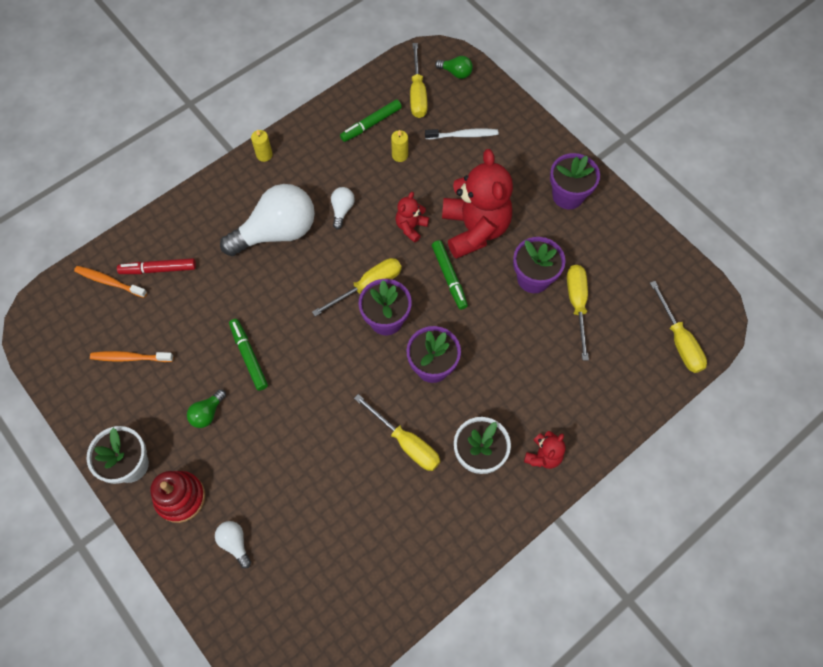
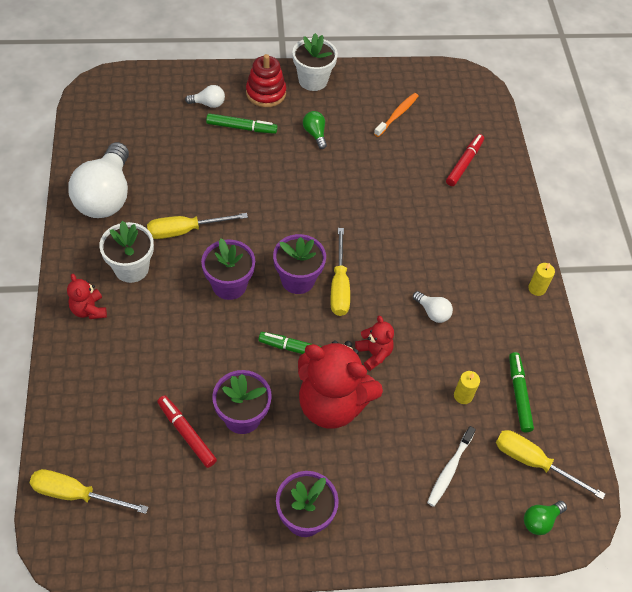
camera: 120 degrees right, 10 degrees down
orange toothbrush [74,266,147,298] -> none
white light bulb [220,184,315,256] -> white light bulb moved to [68,142,129,218]
green marker [229,319,268,391] -> green marker moved to [206,113,278,134]
yellow screwdriver [567,265,589,361] -> red marker [157,395,217,468]

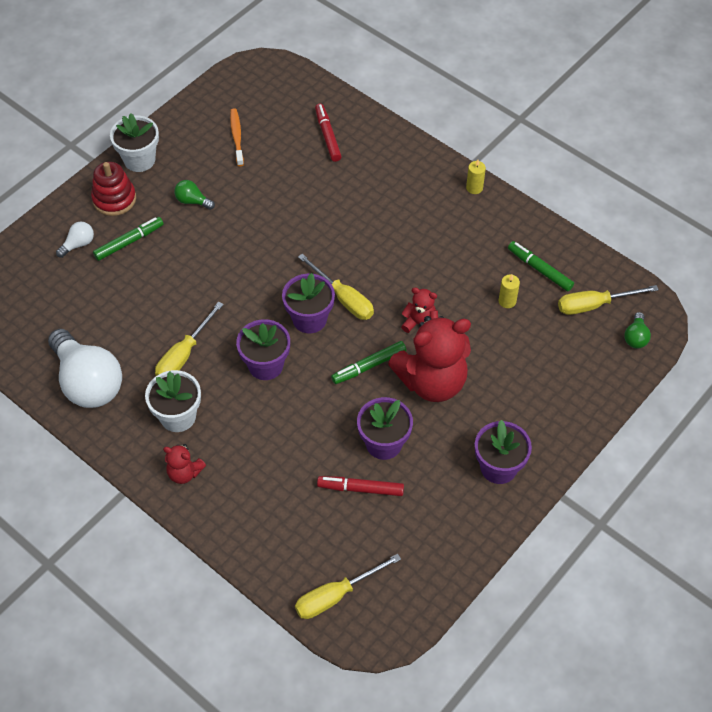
camera: 40 degrees left, 0 degrees up
white light bulb [413,291,453,323] -> none
white toothbrush [427,426,476,507] -> none

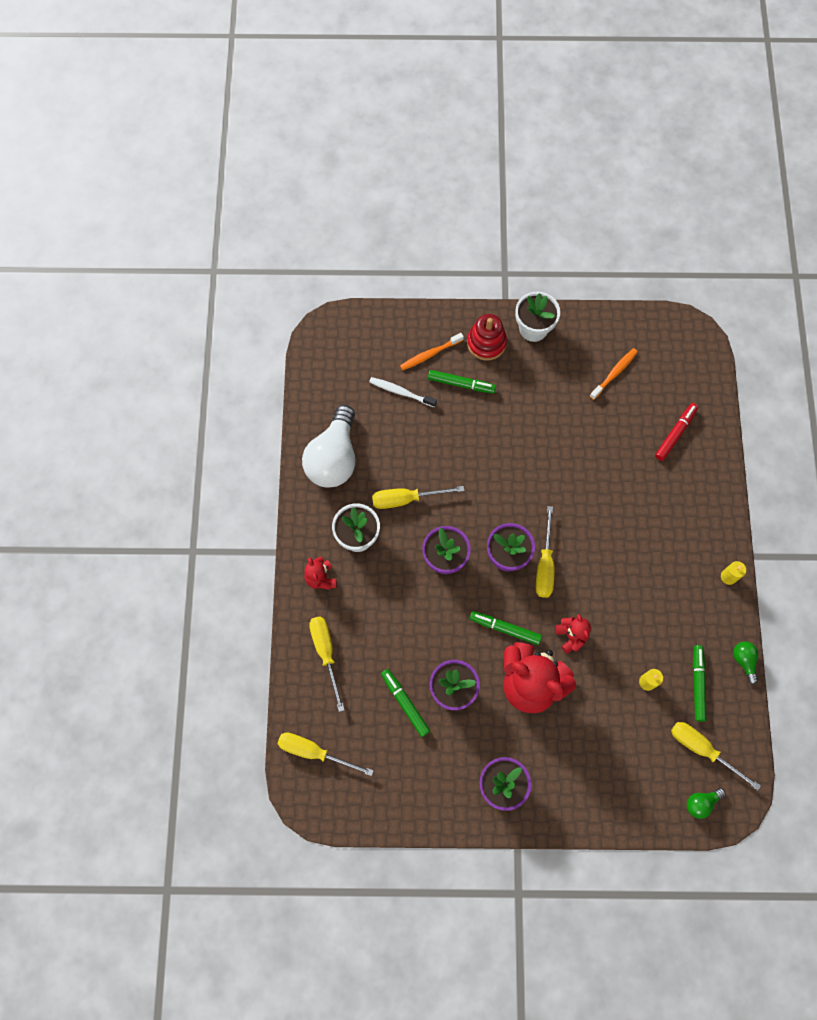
camera: 50 degrees right, 15 degrees up
white light bulb [56,222,94,258] -> orange toothbrush [400,333,464,370]
green light bulb [174,180,215,210] -> green light bulb moved to [733,641,758,685]
red marker [317,476,404,496] -> green marker [381,669,430,737]
none -> yellow screwdriver [309,616,344,712]
none -> white toothbrush [369,377,437,407]

